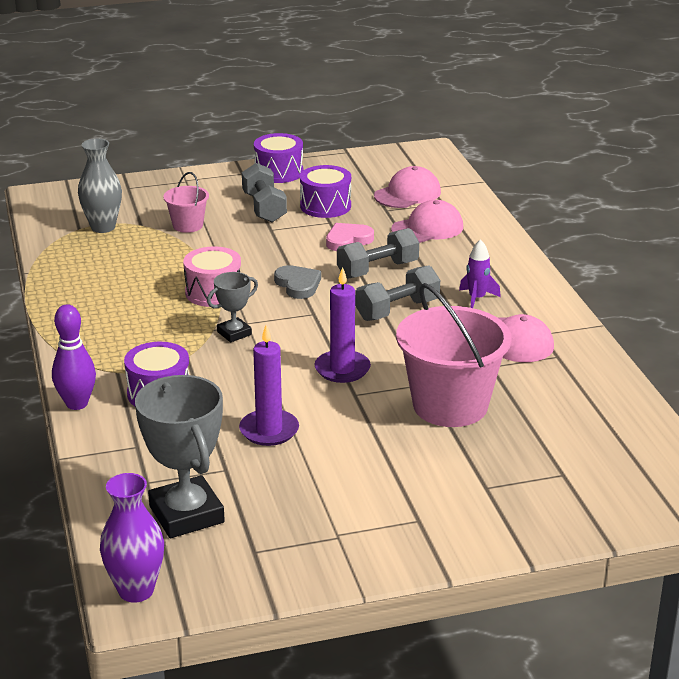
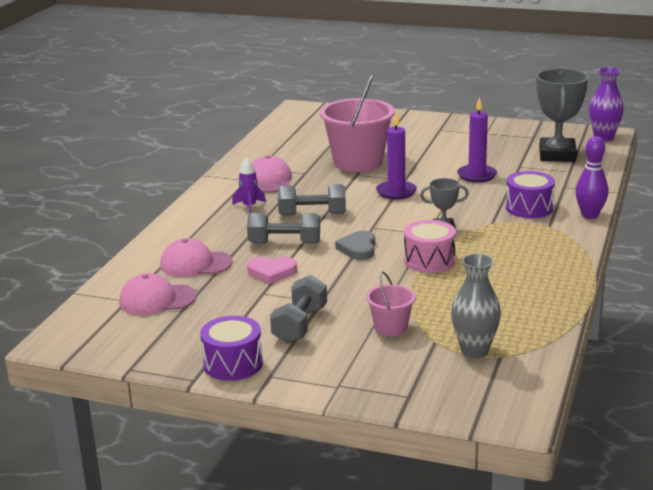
camera: 145 degrees left, 5 degrees down
purple drum [300,165,351,218] -> none

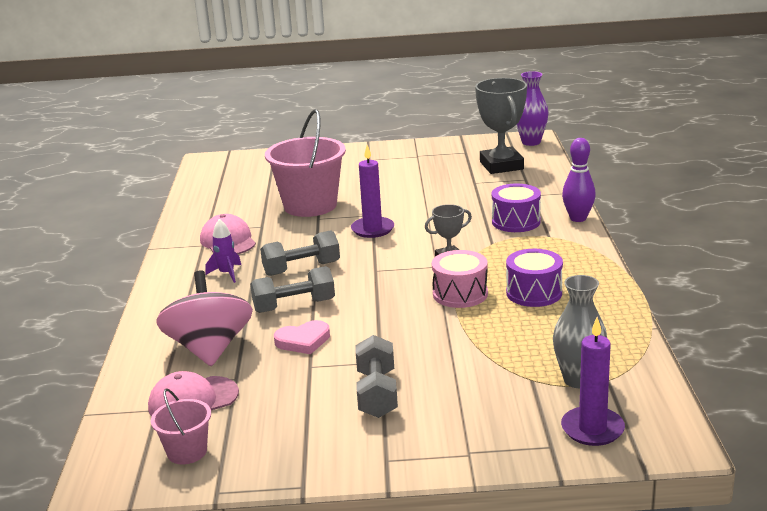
camera: 20 degrees left, 0 degrees up
pink cap [160,238,232,277] -> pink spinning top [156,270,253,366]
purple drum [200,316,263,381] -> purple drum moved to [506,249,563,307]
grey heart [335,231,375,260] -> none
pink bucket [366,272,416,336] -> pink bucket moved to [151,389,211,464]
purple candle [457,97,497,183] -> purple candle moved to [561,317,625,446]

